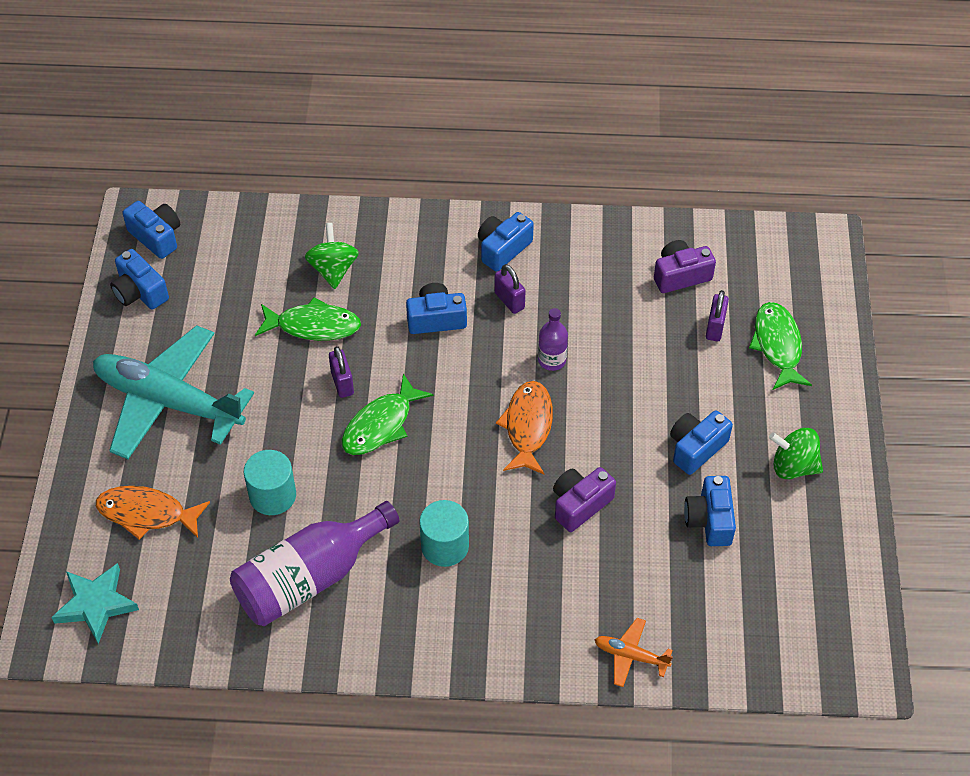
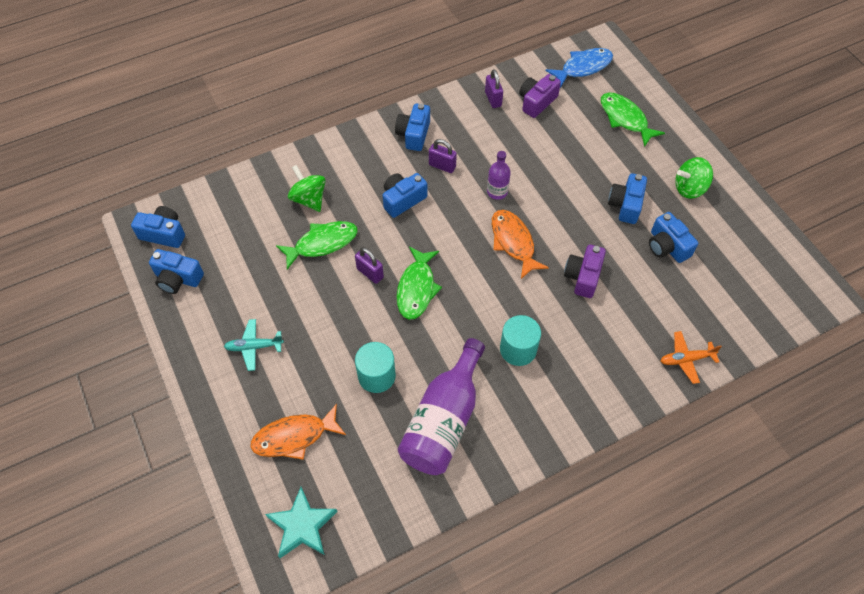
camera: 30 degrees left, 5 degrees up
turquoise plane [93,325,254,459] -> turquoise plane [224,319,284,371], size x0.42
purple padlock [706,290,729,341] -> purple padlock moved to [485,70,503,108]
none -> blue fish [546,48,613,88]

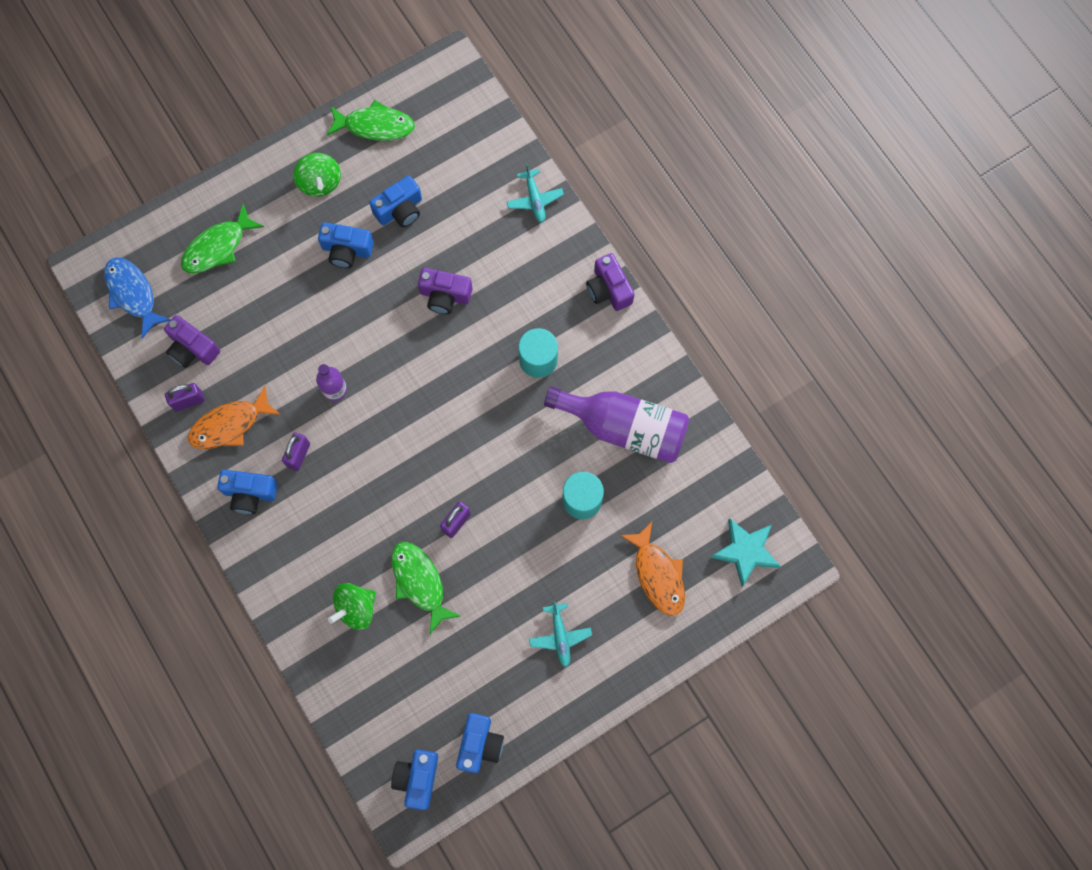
camera: 95 degrees left, 15 degrees up
blue camera [383,173,427,218] -> none
green fish [396,246,442,320] -> green fish moved to [326,100,415,141]
orange fish [492,210,549,279] -> orange fish moved to [188,385,281,449]
orange plane [661,331,722,384] -> turquoise plane [507,164,564,223]
none -> purple camera [586,253,635,311]

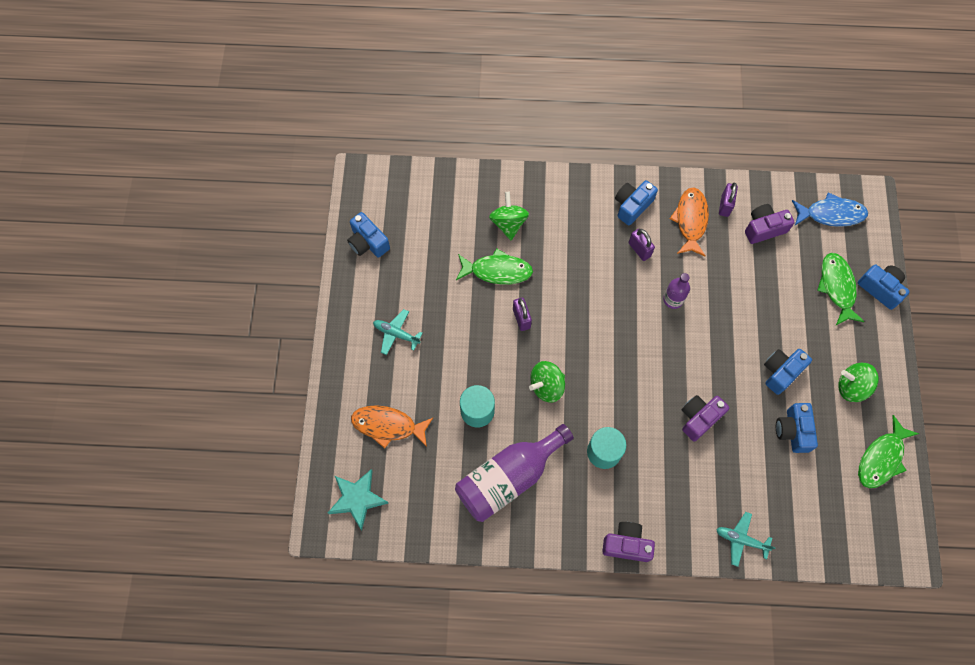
camera: 125 degrees right, 5 degrees down
blue camera [391,749,438,810] -> blue camera moved to [858,264,910,310]
none -> green spinning top [529,361,565,403]

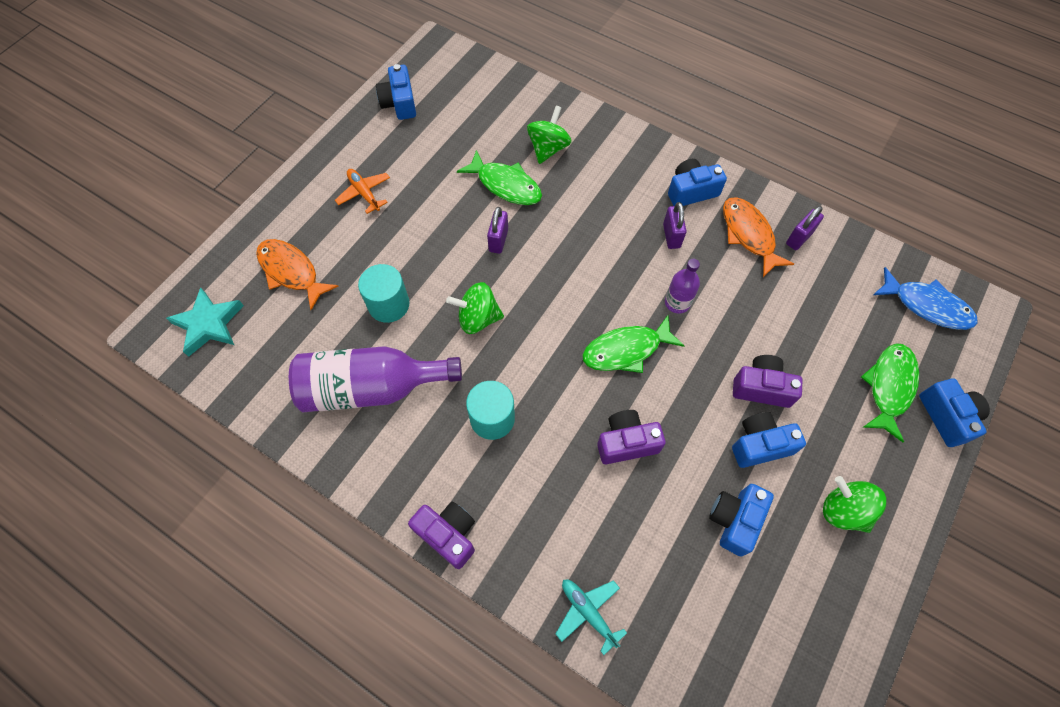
camera: 30 degrees right, 5 degrees down
turquoise plane [373,309,423,355] -> orange plane [335,169,390,214]
orange fish [670,187,709,256] -> orange fish turned 60 degrees counterclockwise [723,197,794,277]
purple camera [745,204,794,244] -> purple camera moved to [733,355,802,408]
green fish [858,415,920,488] -> green fish moved to [582,315,684,373]

